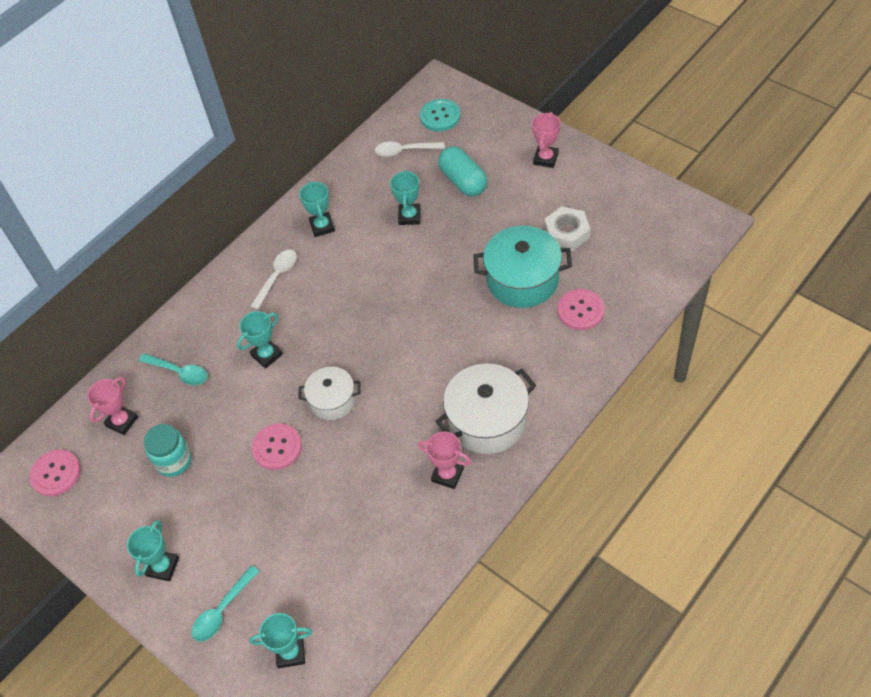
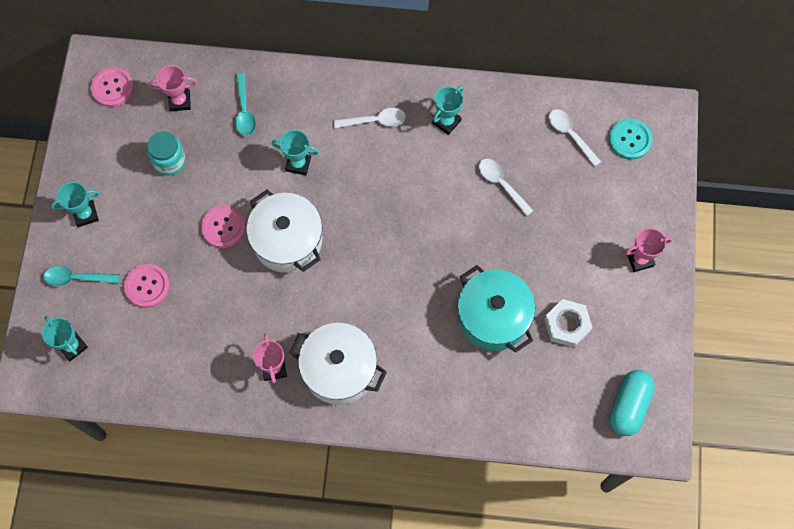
camera: 50 degrees right, 15 degrees up
white pot [299,367,361,420] -> white pot [246,190,323,273], size x1.64
turquoise trophy [390,170,421,225] -> white spoon [479,159,534,216]
turquoise capsule [438,146,487,196] -> turquoise capsule moved to [610,370,655,436]
pink button [557,289,605,330] -> pink button moved to [124,264,170,308]

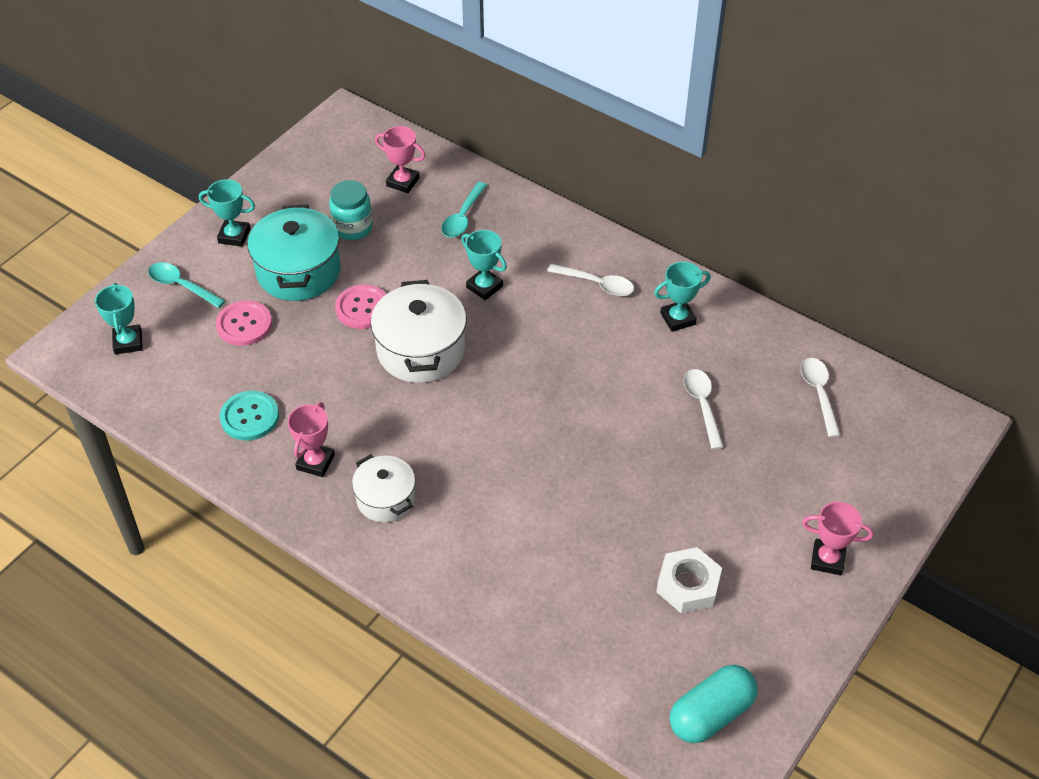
camera: 30 degrees right, 20 degrees down
pink button [91,67,134,107] -> none
white pot [289,323,387,405] -> white pot [352,454,415,522], size x0.61
turquoise pot [458,265,535,353] -> turquoise pot moved to [247,205,341,301]
turquoise button [609,118,652,159] -> turquoise button moved to [220,391,279,441]

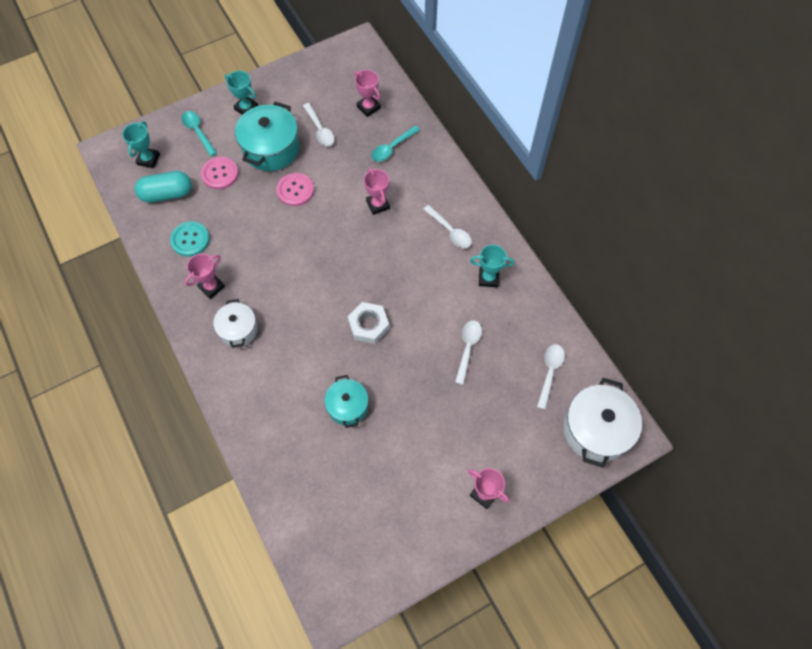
camera: 25 degrees right, 15 degrees up
turquoise jar [329,180,373,240] -> white spoon [303,103,335,146]
white pot [370,280,466,383] -> white pot moved to [563,378,642,468]
turquoise trophy [461,230,507,300] -> pink trophy [364,168,390,215]
white nut [656,547,722,613] -> white nut moved to [348,302,389,344]
turquoise capsule [670,665,757,743] -> turquoise capsule moved to [135,171,192,203]
none -> turquoise pot [324,375,369,428]

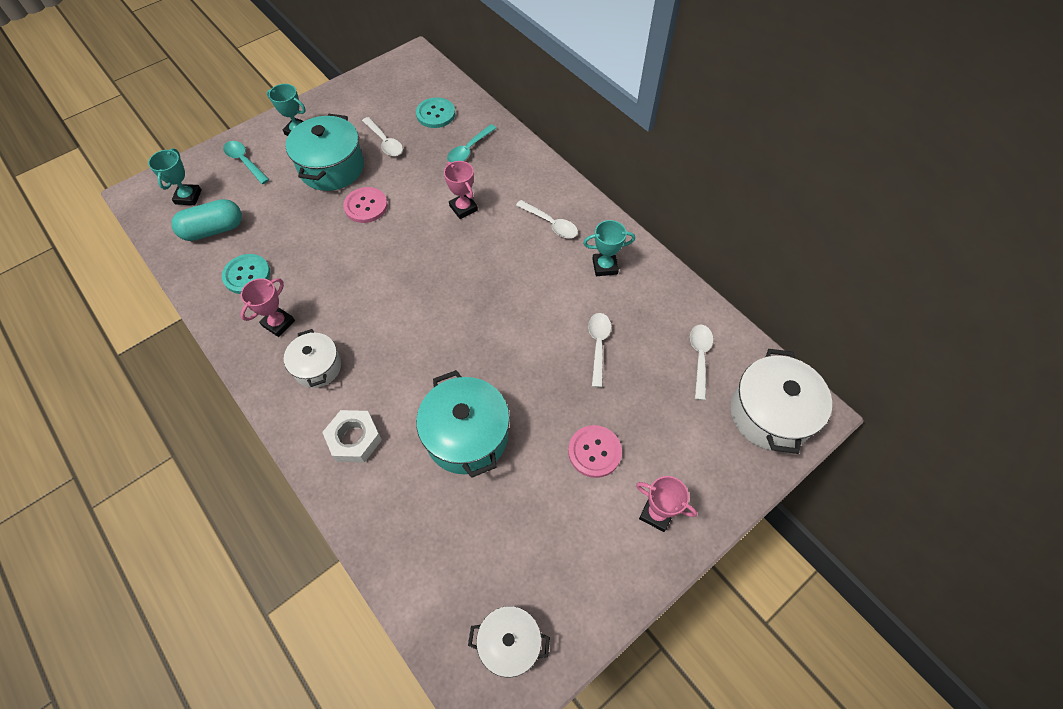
camera: 10 degrees left, 5 degrees down
pink button [201,157,239,190] -> pink button moved to [568,425,622,478]
turquoise pot [324,375,369,428] -> turquoise pot [416,370,510,478], size x1.64
white nut [348,302,389,344] -> white nut moved to [322,410,382,463]
pink trophy [354,70,381,117] -> turquoise button [416,97,455,128]
none -> white pot [468,606,550,678]

